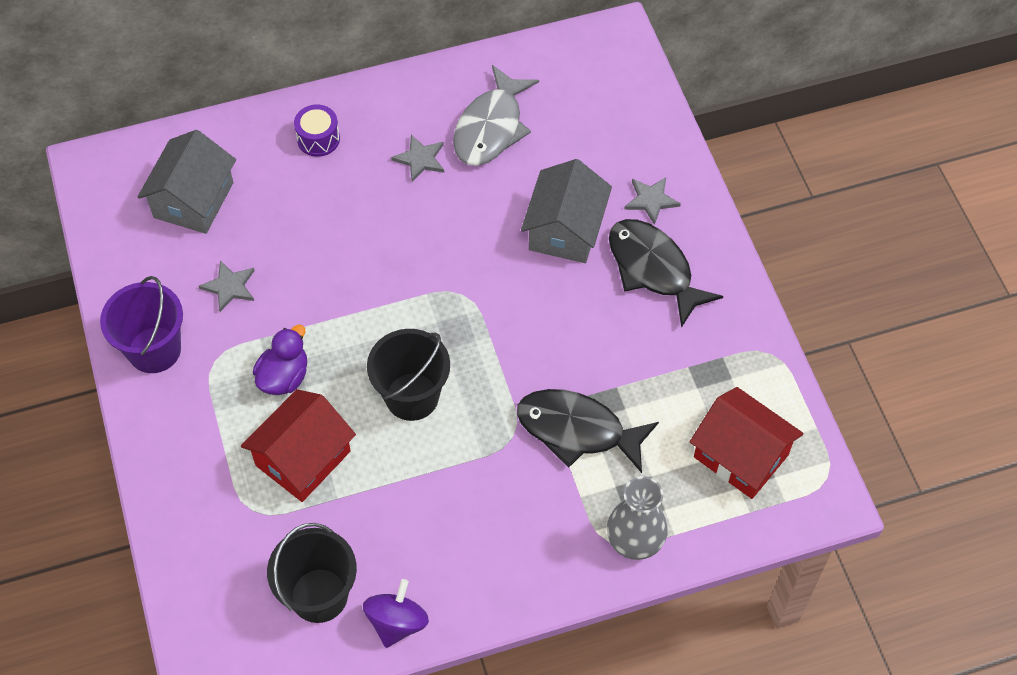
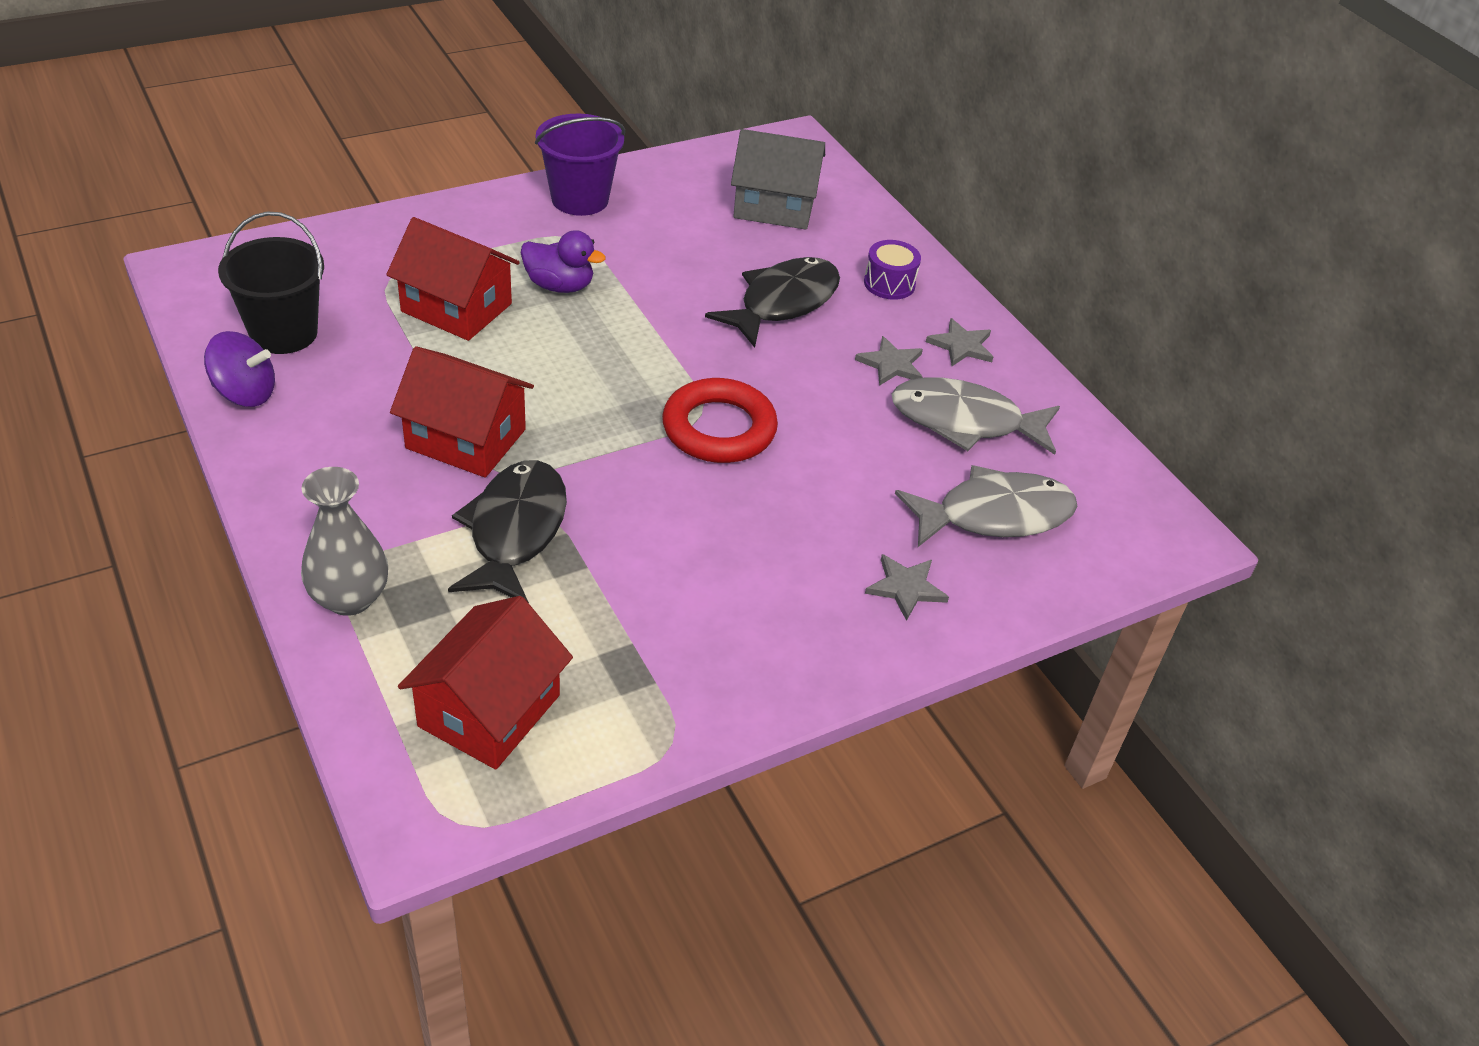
camera: 75 degrees right, 15 degrees down
grey star [199,260,255,312] -> grey star moved to [926,318,993,366]
black bucket [367,329,450,421] -> none
grey house [521,159,612,263] -> none
black fish [609,219,723,328] -> black fish moved to [705,257,840,347]
none -> red house [390,346,534,478]
none -> red ring [662,378,778,463]
none -> grey fish [895,465,1077,547]

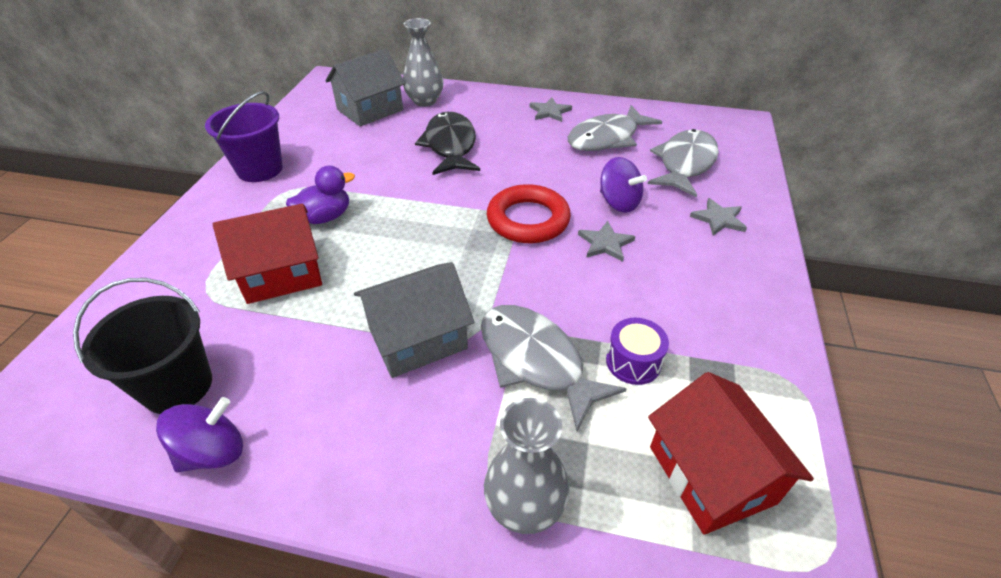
camera: 45 degrees left, 0 degrees up
red house [390,346,534,478] -> grey house [354,262,474,378]
black fish [448,460,567,603] -> grey fish [481,305,626,431]
grey star [855,336,923,386] -> grey star moved to [578,221,635,262]
purple drum [864,240,921,300] -> purple drum moved to [606,318,669,385]
none -> grey vase [403,18,443,107]
none -> purple spinning top [600,157,647,213]

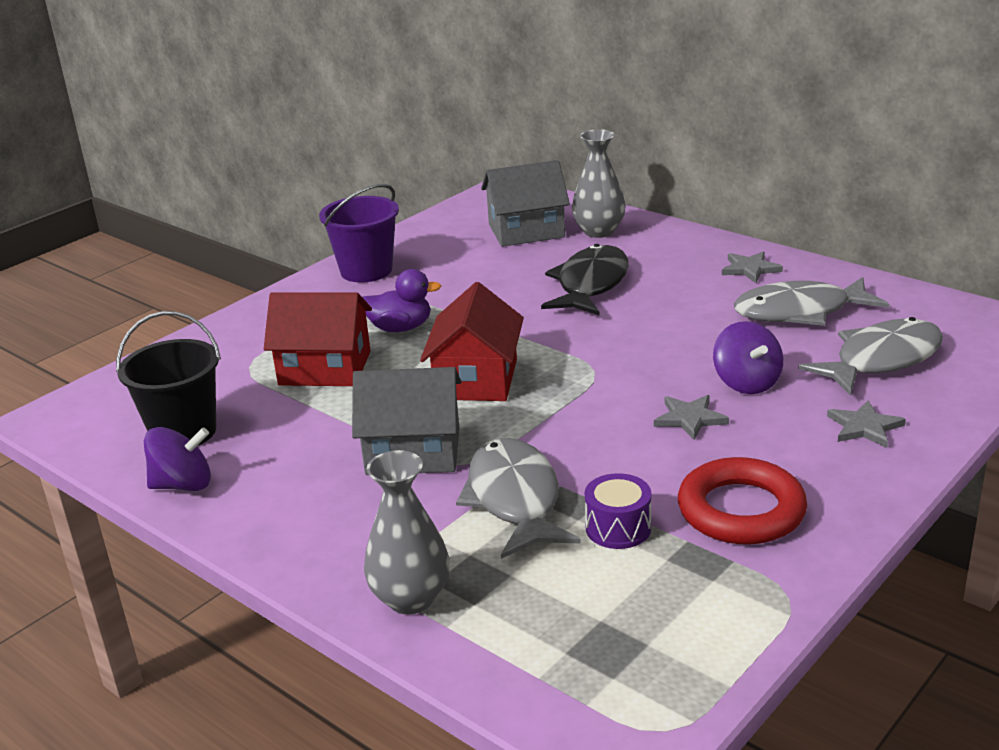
camera: 30 degrees right, 15 degrees down
red ring [487,184,571,243] -> red ring moved to [678,457,807,545]
red house [648,372,814,535] -> red house moved to [420,282,524,401]

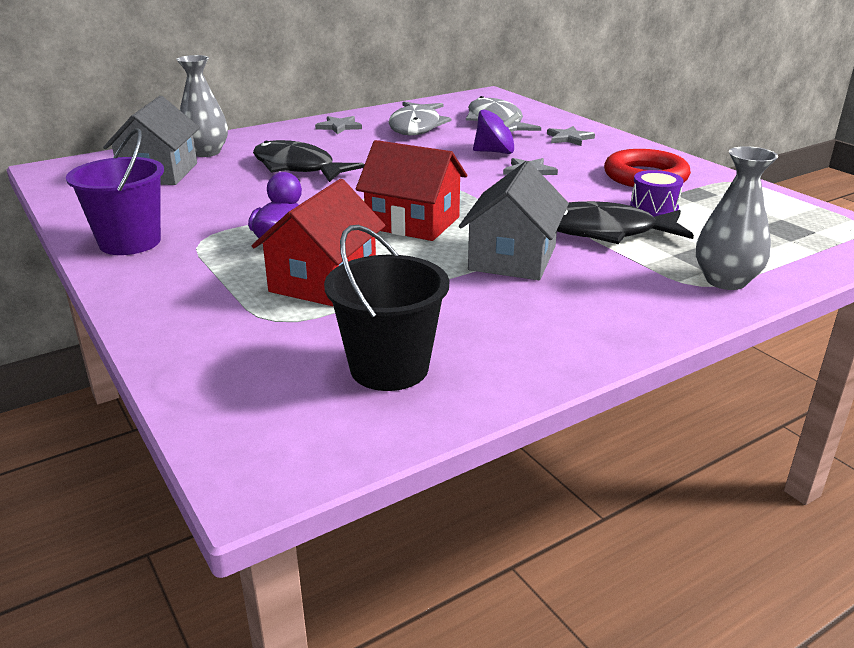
camera: 75 degrees left, 0 degrees up
purple spinning top [144,427,211,491] -> none
grey fish [456,438,581,559] -> black fish [557,201,694,244]

